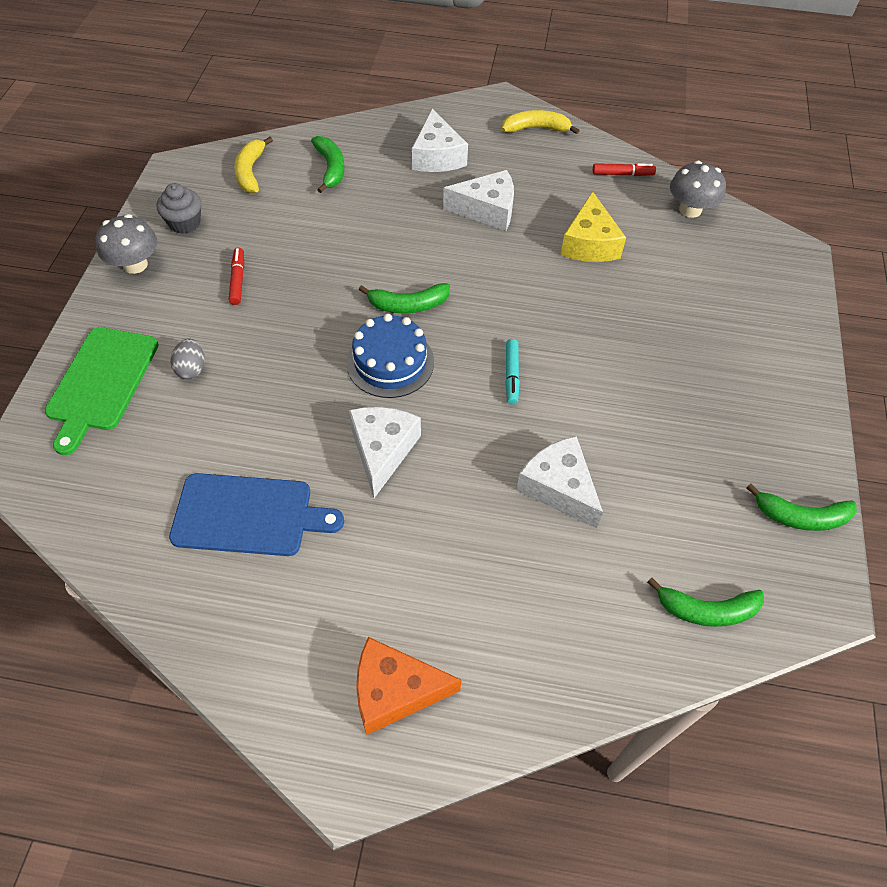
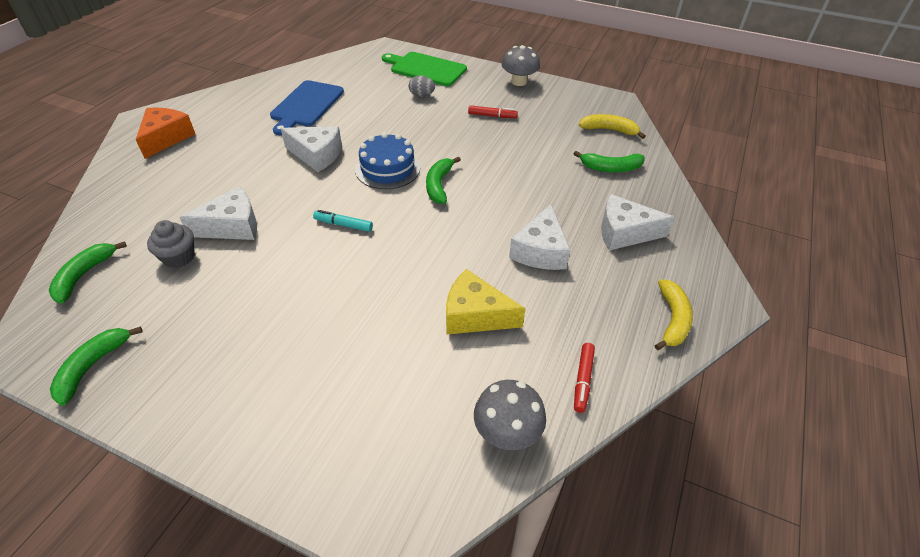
camera: 105 degrees right, 10 degrees down
grey cupcake [157,183,201,234] -> grey cupcake moved to [147,220,195,268]

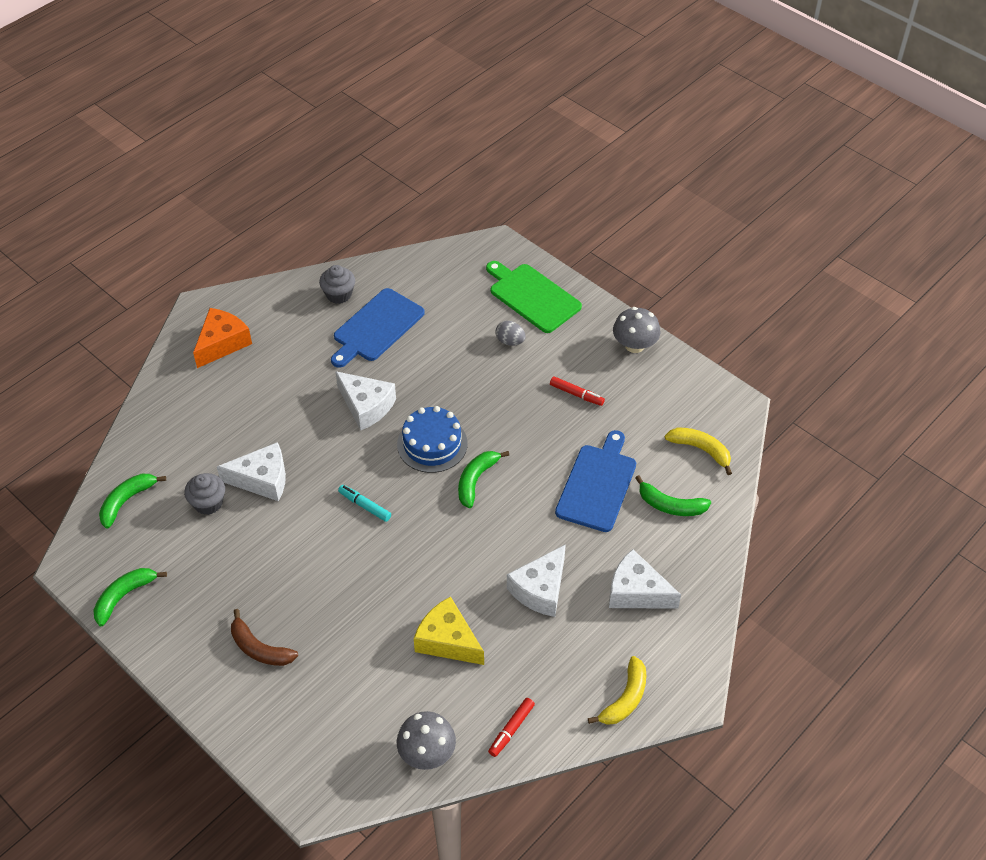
camera: 20 degrees right, 5 degrees up
none -> brown banana [231,609,298,666]
none -> grey cupcake [319,265,355,304]
none -> blue cutting board [555,430,636,532]

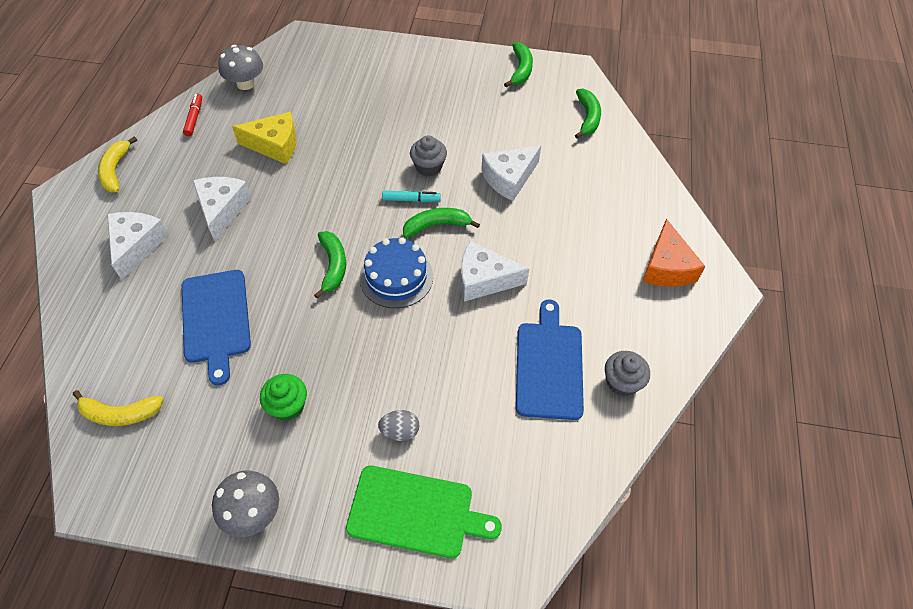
camera: 145 degrees right, 5 degrees up
grey cupcake [184,473,225,515] -> grey cupcake moved to [410,135,447,177]
brown banana [231,609,298,666] -> none
red marker [550,376,605,406] -> green cupcake [260,374,307,421]
white cheese [609,549,681,609] -> white cheese turned 75 degrees counterclockwise [107,212,169,280]
green banana [635,475,711,516] -> green banana moved to [403,208,480,238]

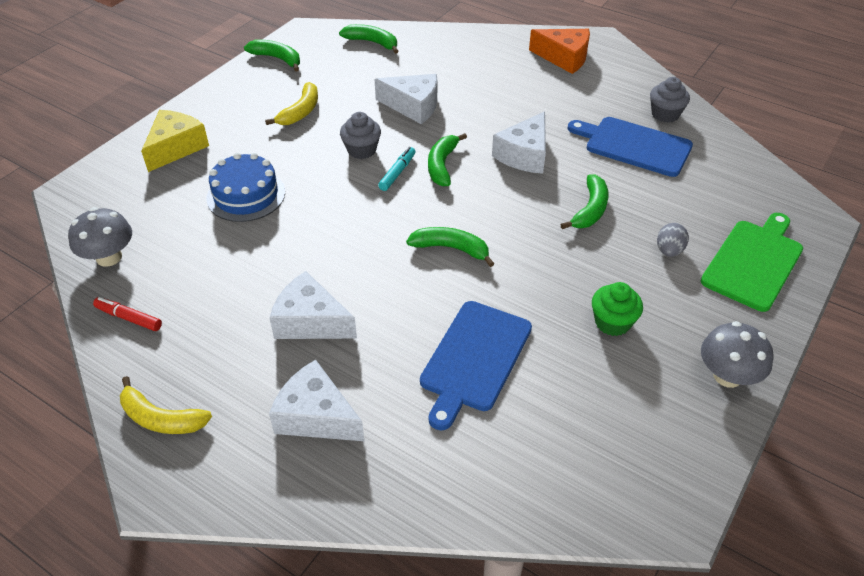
camera: 65 degrees left, 10 degrees down
yellow banana [73,390,164,426] -> yellow banana moved to [265,82,318,125]
blue cutting board [181,270,251,385] -> blue cutting board turned 105 degrees clockwise [420,301,532,430]
yellow cheese [232,112,297,164] -> yellow cheese moved to [141,110,209,172]
blue cake [360,237,433,308] -> blue cake moved to [206,153,285,222]
white cheese [481,145,541,201] -> white cheese turned 60 degrees counterclockwise [375,74,437,124]
none -> green banana [560,174,608,229]

